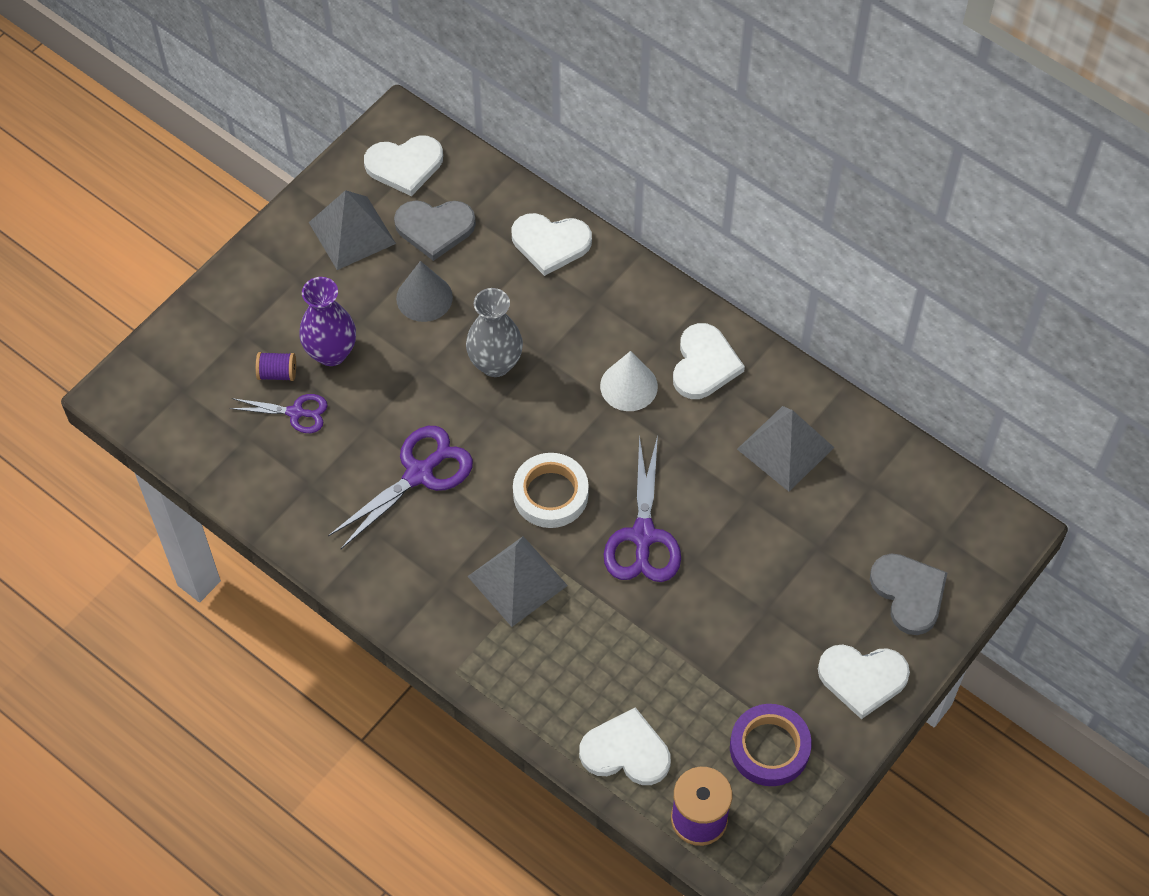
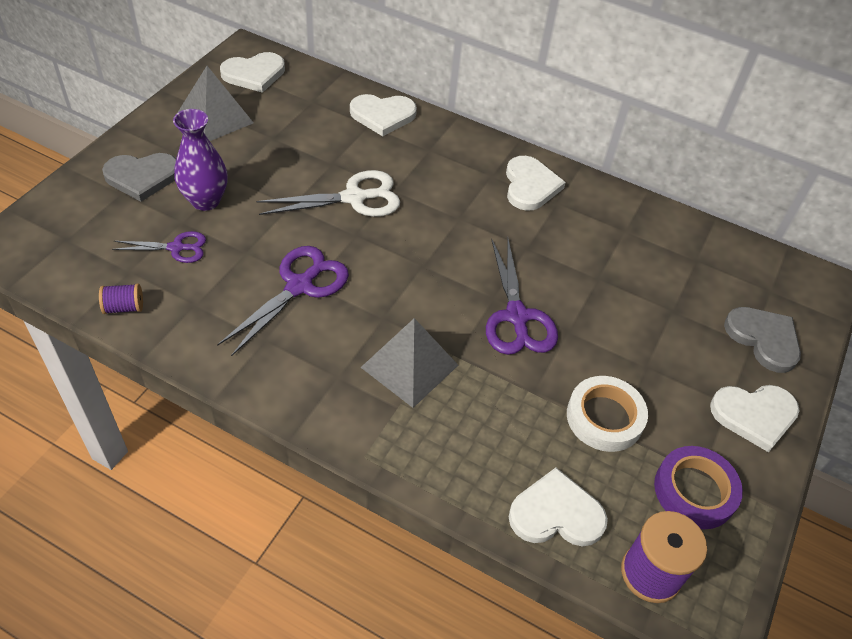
camera: 15 degrees left, 10 degrees down
purple spool [256,352,296,381] -> purple spool moved to [99,284,143,314]
grey heart [394,200,476,261] -> grey heart moved to [102,153,176,202]
grey cone [396,261,453,322] -> none
grey vase [466,288,523,377] -> white scissors [257,170,400,217]
white tape [513,453,589,528] -> white tape moved to [567,376,648,452]
white cone [600,351,658,411] -> none
grey pyramid [737,406,834,492] -> none

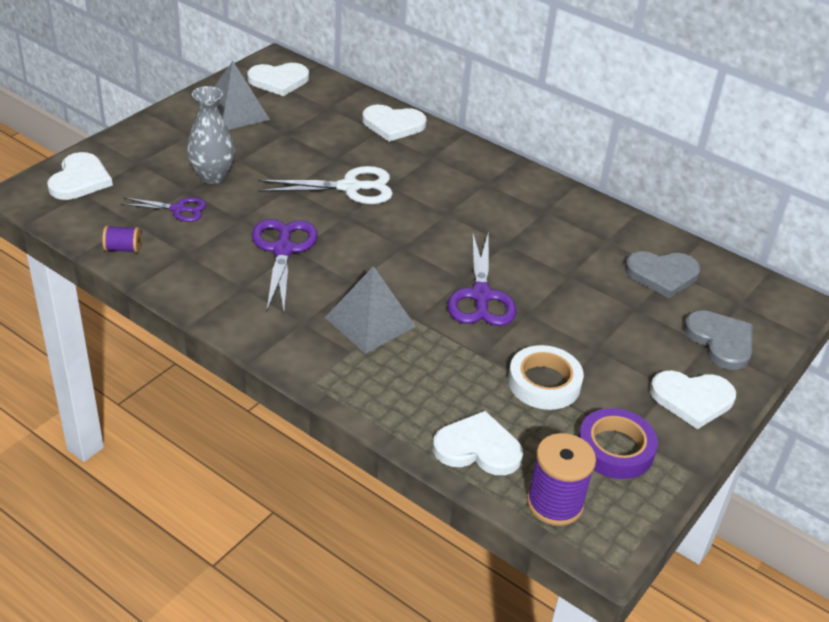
camera: 10 degrees right, 10 degrees down
grey heart [102,153,176,202] -> grey heart moved to [625,251,700,298]
purple vase [173,109,228,211] -> grey vase [187,86,235,184]
purple scissors [217,246,349,356] -> purple scissors turned 45 degrees counterclockwise [252,219,318,312]
white heart [506,156,566,211] -> white heart moved to [47,152,113,200]

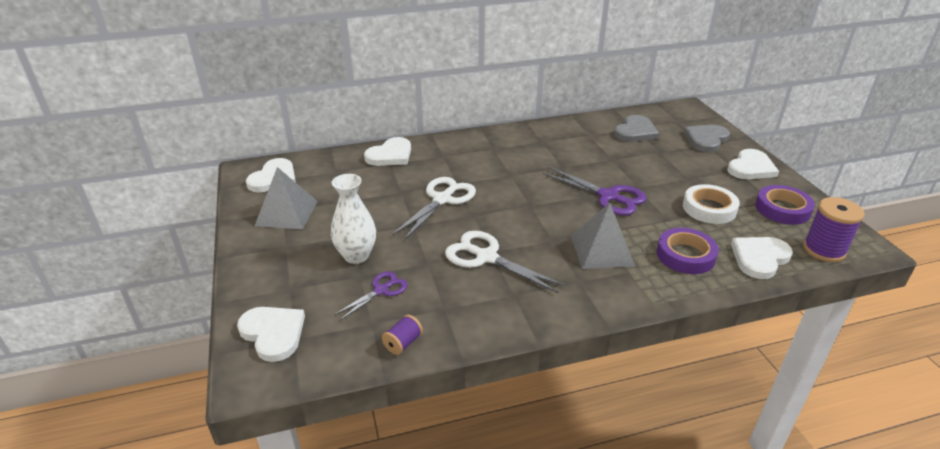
camera: 50 degrees left, 5 degrees down
grey vase [187,86,235,184] -> white vase [331,174,376,264]
purple scissors [252,219,318,312] -> white scissors [445,231,566,293]
grey heart [684,310,753,370] -> grey heart turned 60 degrees counterclockwise [684,125,730,152]
none -> purple tape [657,228,719,274]

